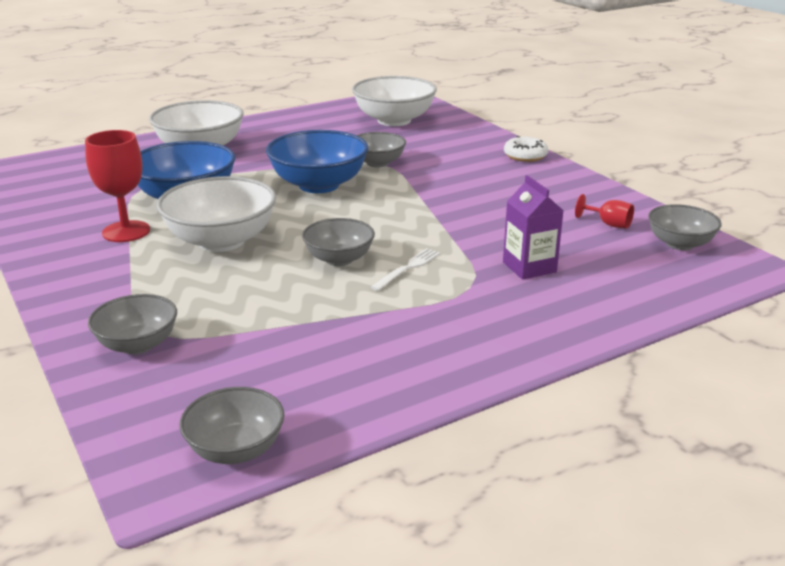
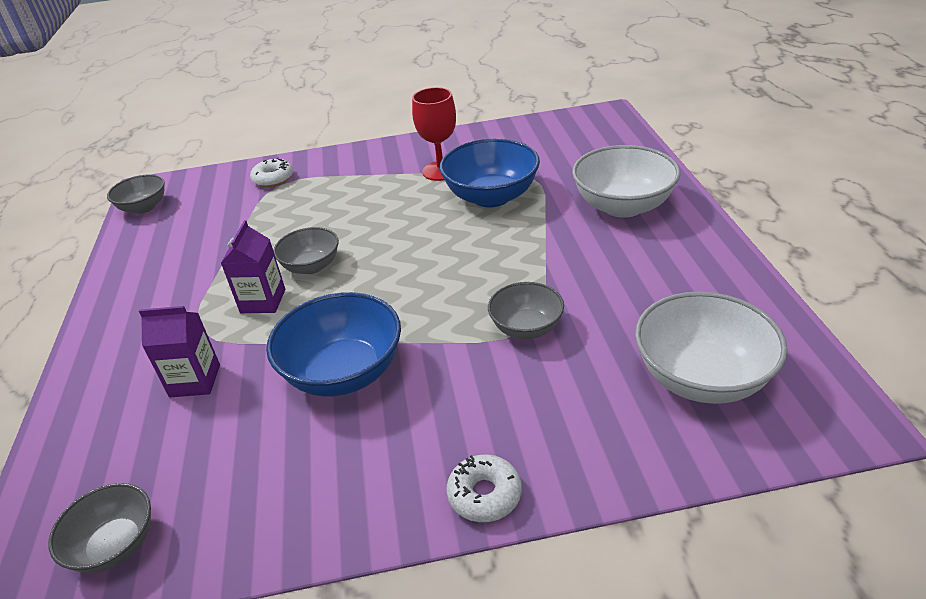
camera: 115 degrees right, 10 degrees up
grey bowl [88,294,177,354] -> white donut [250,157,293,187]
white bowl [157,176,276,252] -> none
blue bowl [266,130,369,193] -> blue bowl moved to [266,292,401,396]
white fork [371,248,440,291] -> purple carton [221,220,285,313]
red goblet [575,194,634,229] -> none

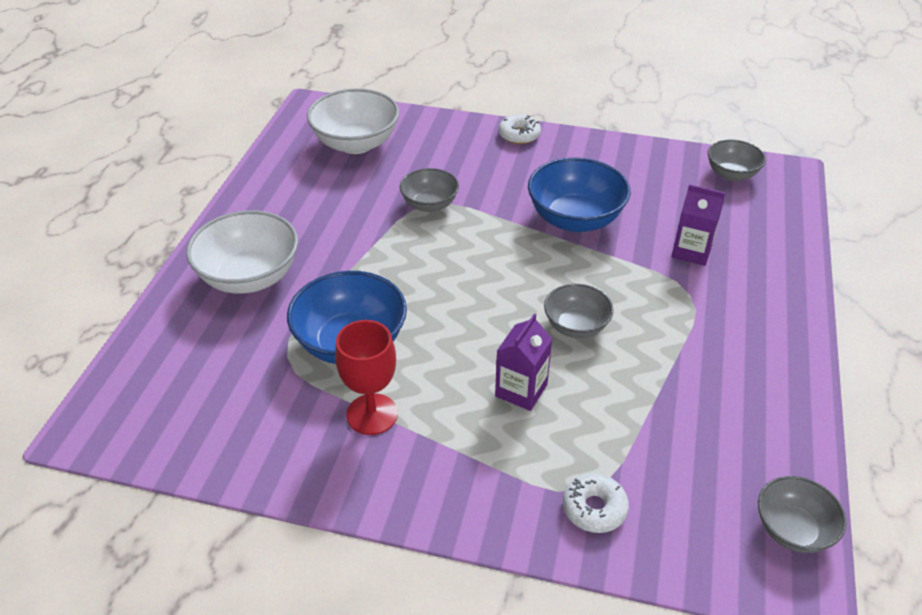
camera: 160 degrees left, 5 degrees up
purple carton [221,220,285,313] -> purple carton moved to [495,314,552,411]

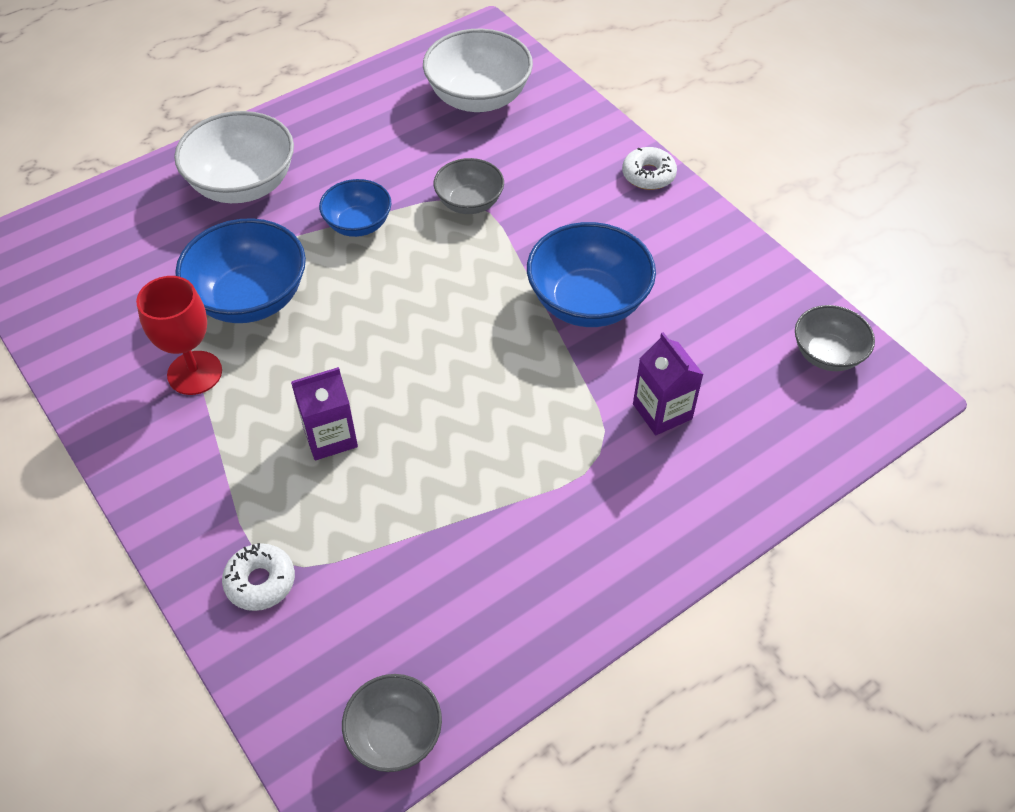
camera: 40 degrees right, 10 degrees up
grey bowl [544,284,614,338] -> none
none -> blue bowl [319,179,391,237]

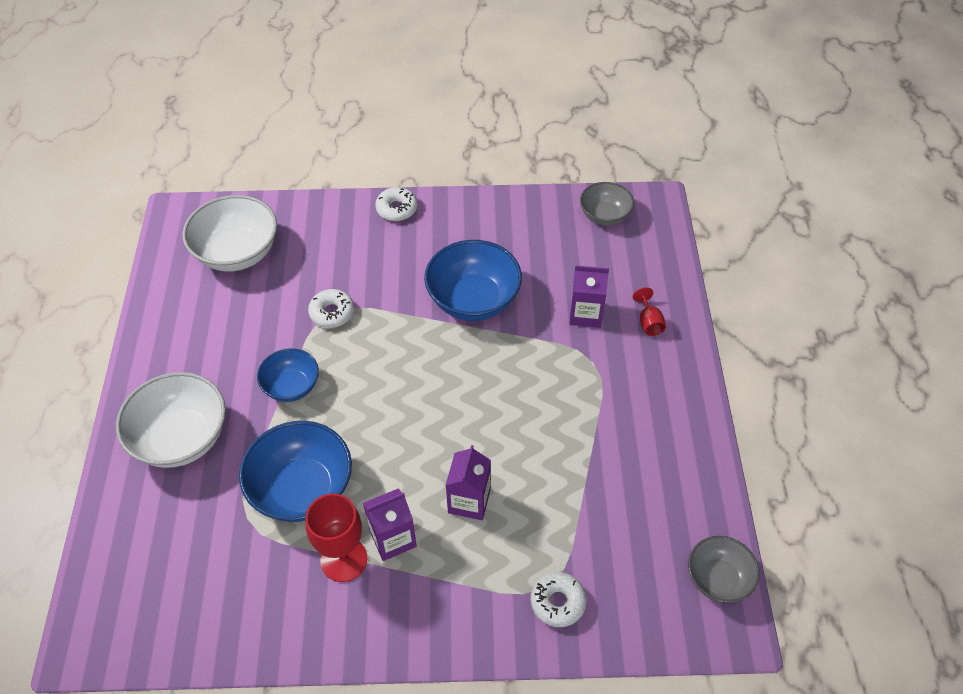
camera: 55 degrees left, 0 degrees up
grey bowl [434,158,504,214] -> white donut [308,289,354,328]
none -> purple carton [363,488,417,561]
none -> red goblet [633,287,666,336]

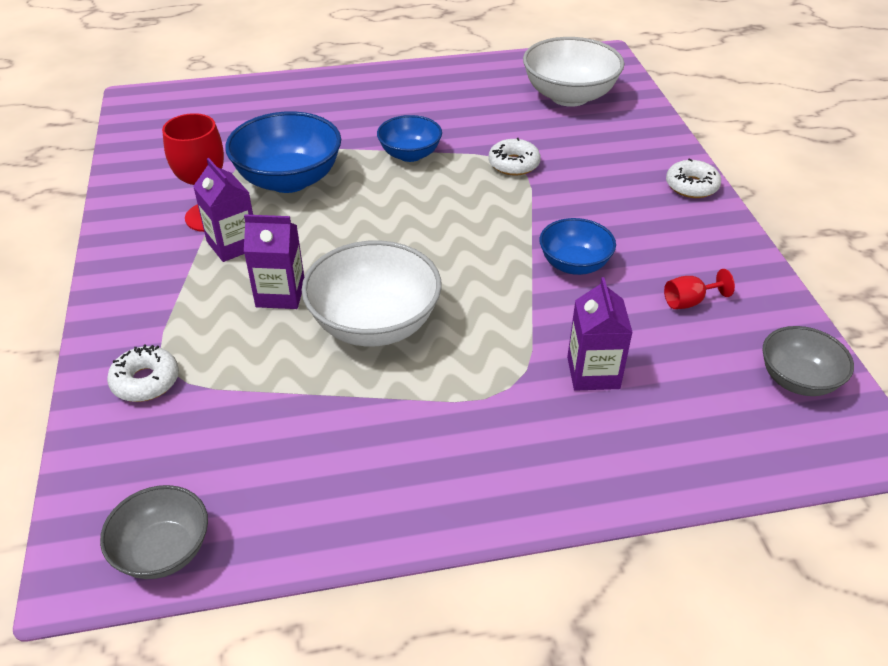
camera: 80 degrees right, 10 degrees down
white bowl [116,372,226,468] -> white bowl moved to [301,240,442,347]
blue bowl [424,240,522,321] -> blue bowl [540,218,616,275], size x0.60
red goblet [633,287,666,336] -> red goblet moved to [664,269,735,309]

